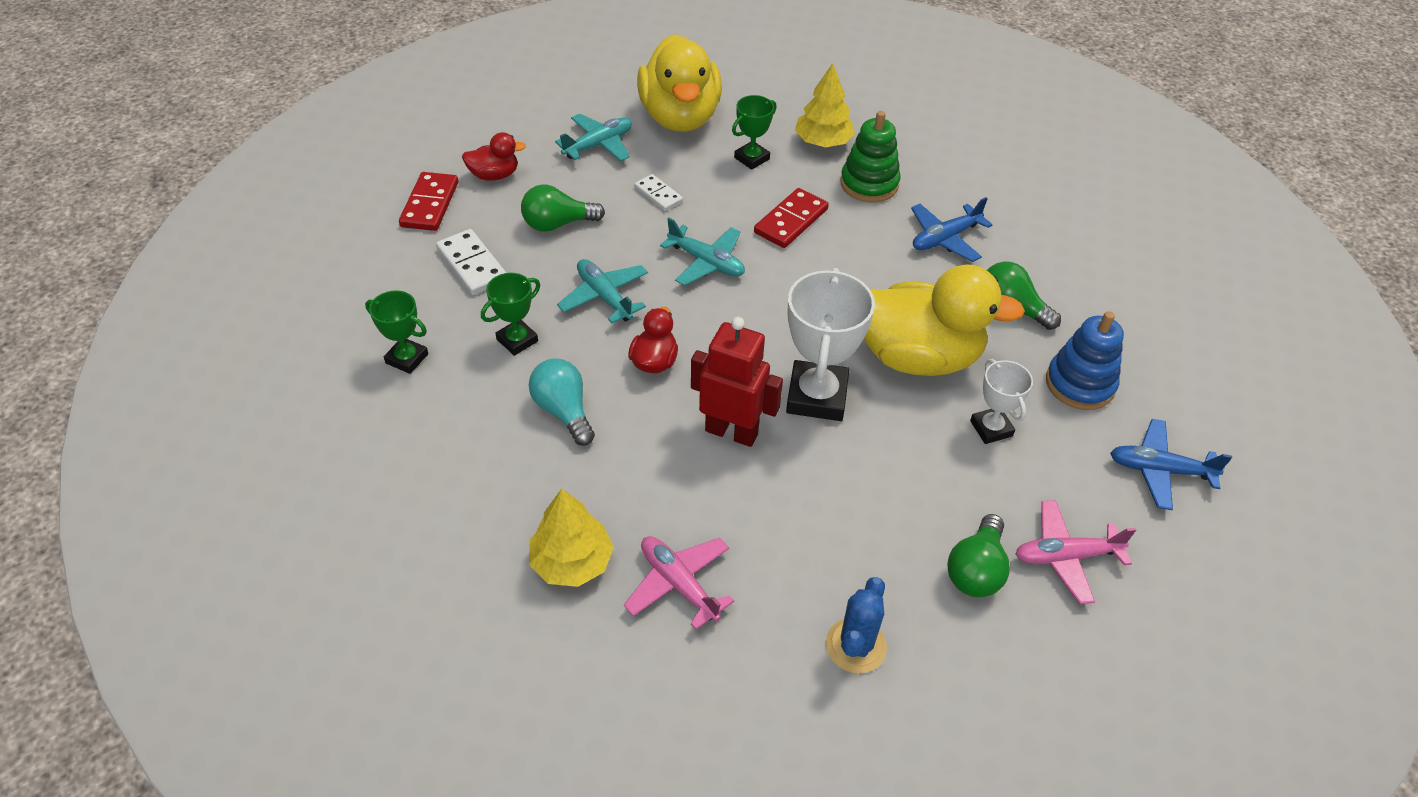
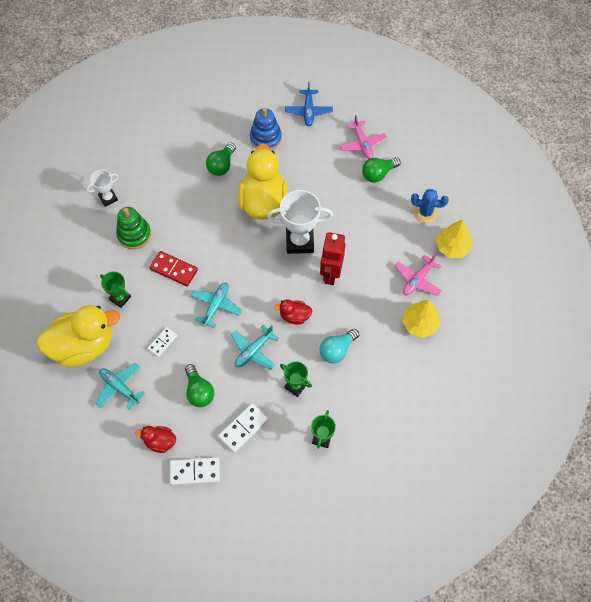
camera: 100 degrees left, 15 degrees up
red domino [399,172,458,231] -> white domino [170,457,220,485]
red duck [462,132,526,180] -> red duck turned 60 degrees counterclockwise [135,426,176,453]
yellow tree [795,63,855,147] -> yellow tree moved to [436,220,472,258]
blue plane [911,197,993,262] -> none
green light bulb [947,514,1010,597] -> green light bulb turned 135 degrees clockwise [362,157,401,183]
white trophy [970,359,1033,444] -> white trophy moved to [86,170,119,207]

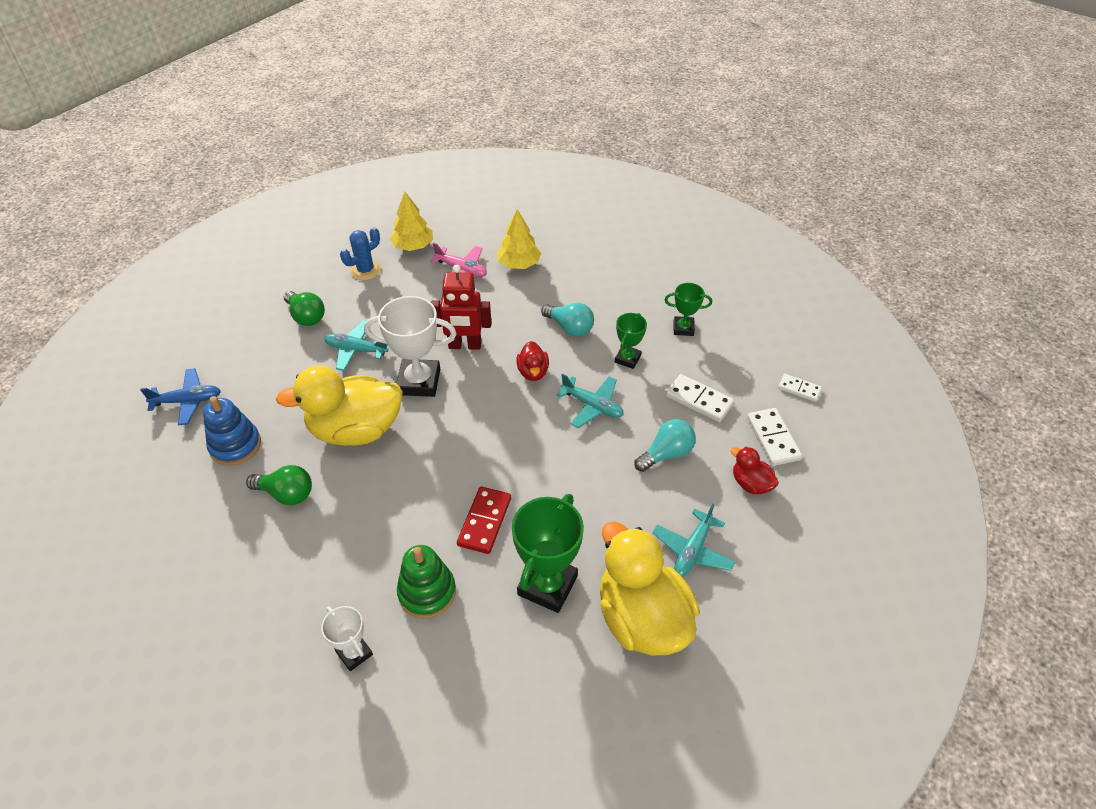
camera: 100 degrees left, 15 degrees down
green trophy [100,271,131,308] -> green trophy [512,494,584,613], size x1.79
red duck [135,426,176,453] -> red duck turned 135 degrees clockwise [731,447,779,494]
white domino [148,327,177,357] -> white domino moved to [778,374,822,402]
green light bulb [185,364,214,407] -> turquoise light bulb [634,419,696,472]
turquoise plane [191,283,242,328] -> turquoise plane moved to [324,320,389,371]
white trophy [267,190,333,254] -> white trophy turned 75 degrees counterclockwise [364,296,457,397]
pink plane [340,115,387,159] -> none
blue cactus [411,189,449,223] -> blue cactus turned 45 degrees clockwise [340,227,381,280]

